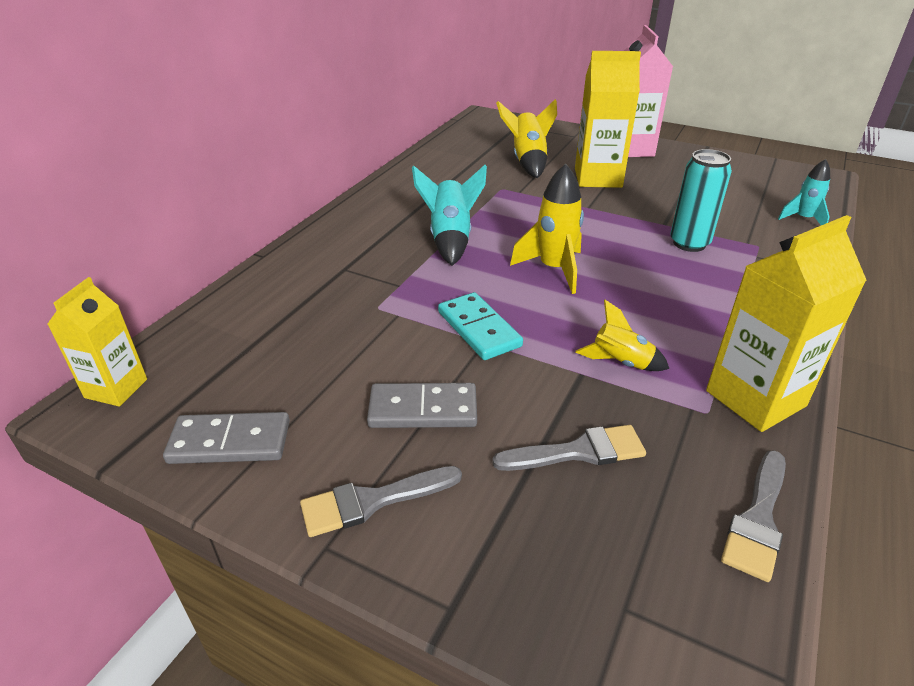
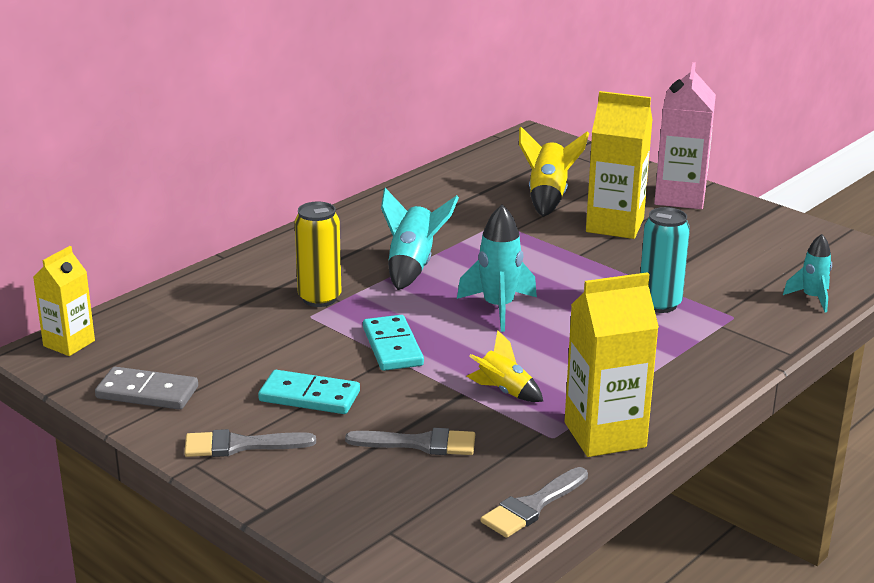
camera: 15 degrees right, 10 degrees down
grey domino [367,383,477,428] -> turquoise domino [258,370,360,414]
yellow rocket [510,164,584,294] -> turquoise rocket [457,205,537,332]
none -> yellow can [295,202,341,307]

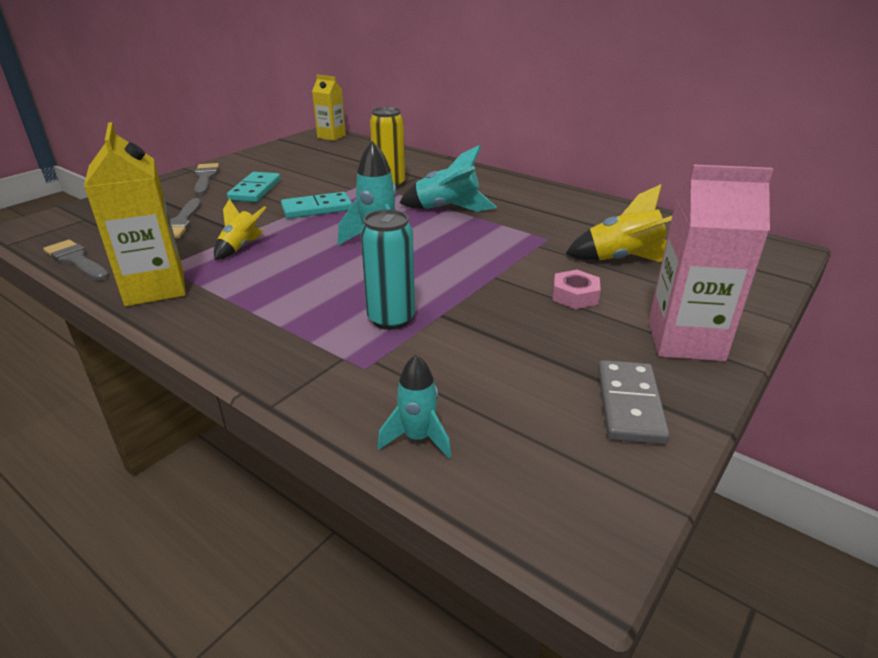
camera: 85 degrees right, 5 degrees up
grey domino [95,367,198,410] -> grey domino moved to [598,360,670,445]
yellow carton [586,91,653,239] -> pink nut [553,270,601,309]

